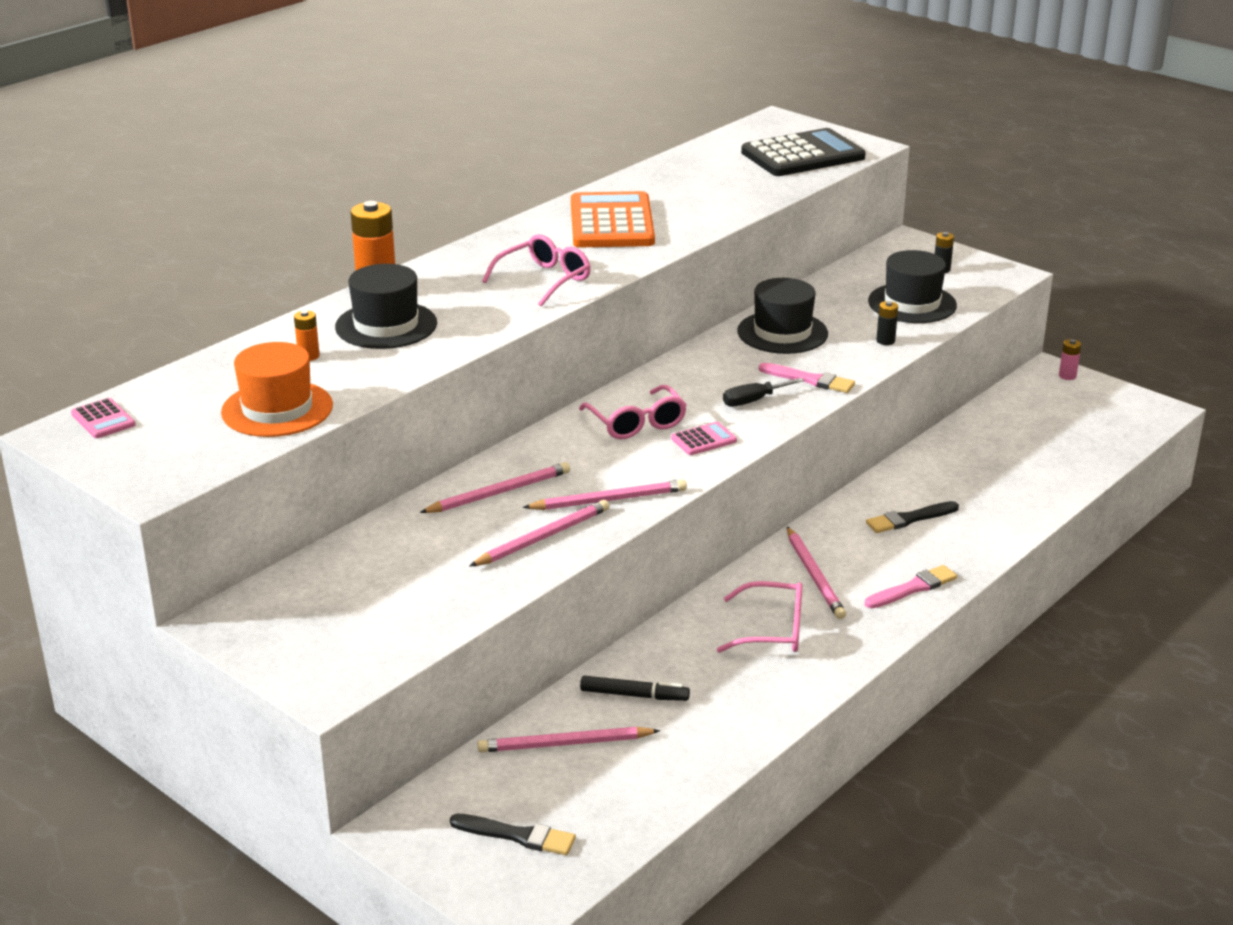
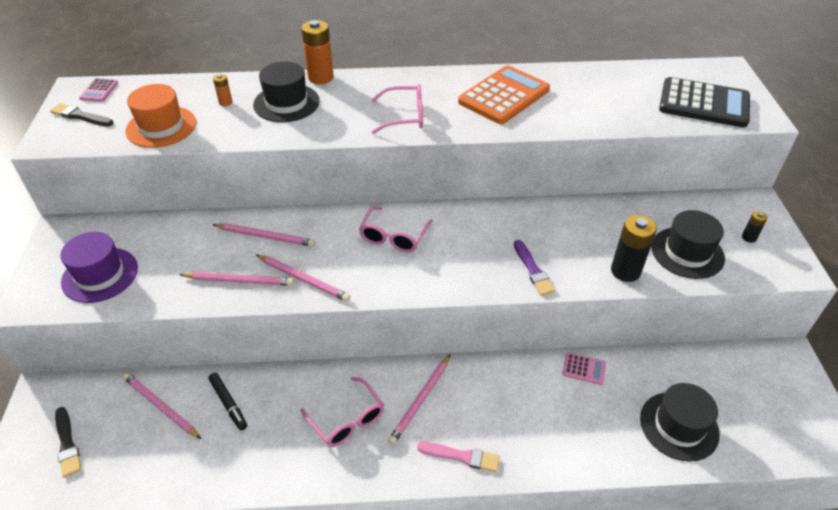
camera: 45 degrees right, 15 degrees up
pink calculator [671,422,737,455] -> pink calculator moved to [562,352,606,385]
black screwdriver [723,378,804,407] -> none
black hat [737,278,828,354] -> black hat moved to [640,383,720,462]
pink brush [759,363,855,393] -> purple brush [514,240,556,296]
black brush [866,501,959,533] -> black brush moved to [50,103,113,127]
black battery [876,301,898,345] -> black battery [611,215,657,282], size x1.99
pink battery [1059,339,1081,380] -> none
none -> purple hat [60,232,138,303]

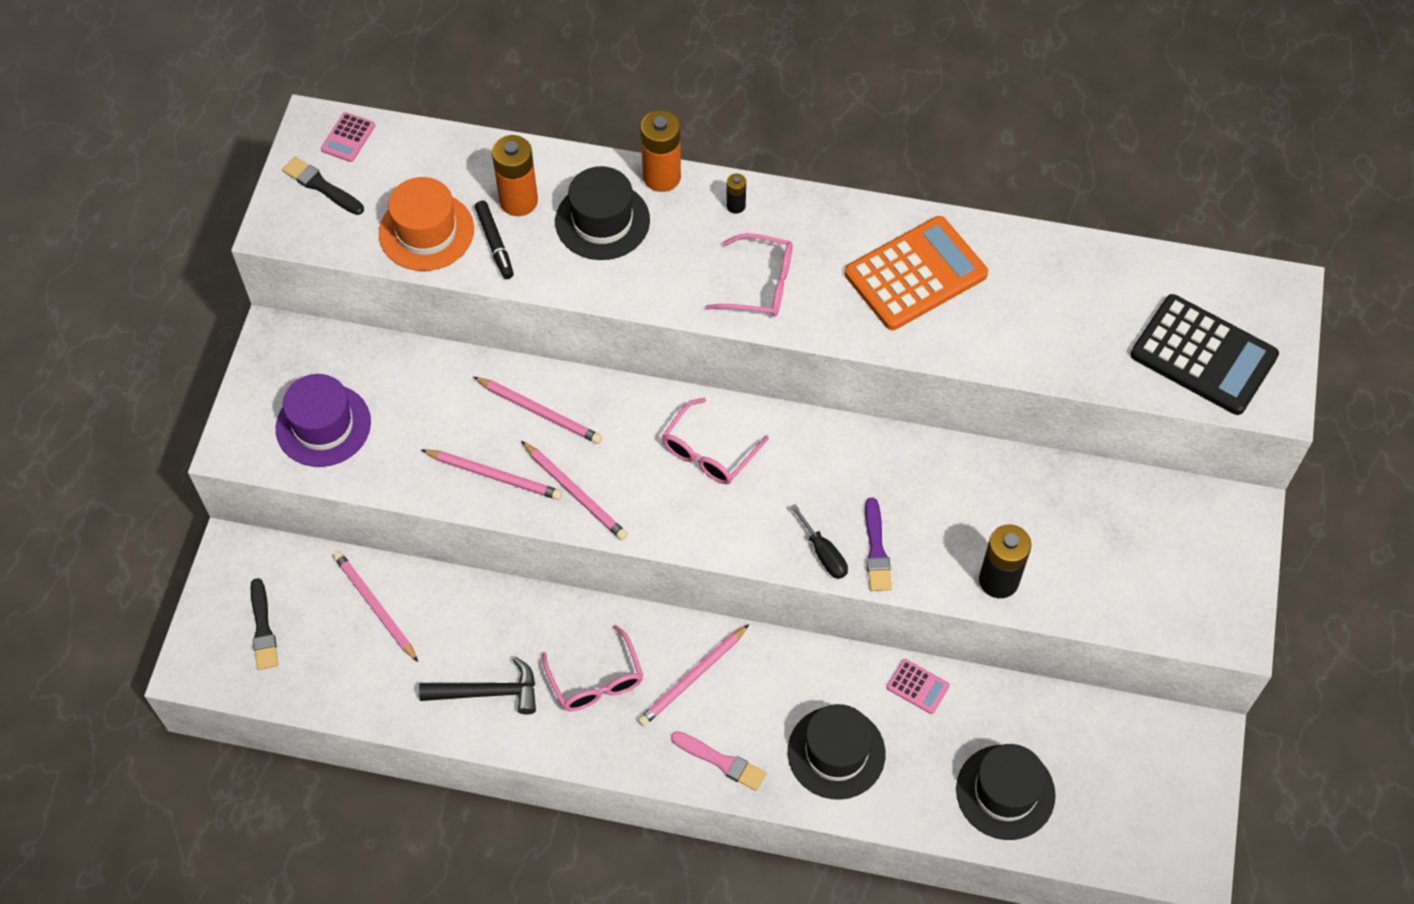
camera: 15 degrees right, 15 degrees up
black marker [208,373,247,431] -> black marker moved to [475,201,514,279]
orange battery [213,74,233,106] -> orange battery [492,135,538,216], size x1.99
black hat [651,210,725,279] -> black hat moved to [788,704,885,800]
black battery [742,211,768,243] -> black battery moved to [726,173,746,214]
none -> black hammer [419,657,536,715]
none -> black screwdriver [790,504,848,579]

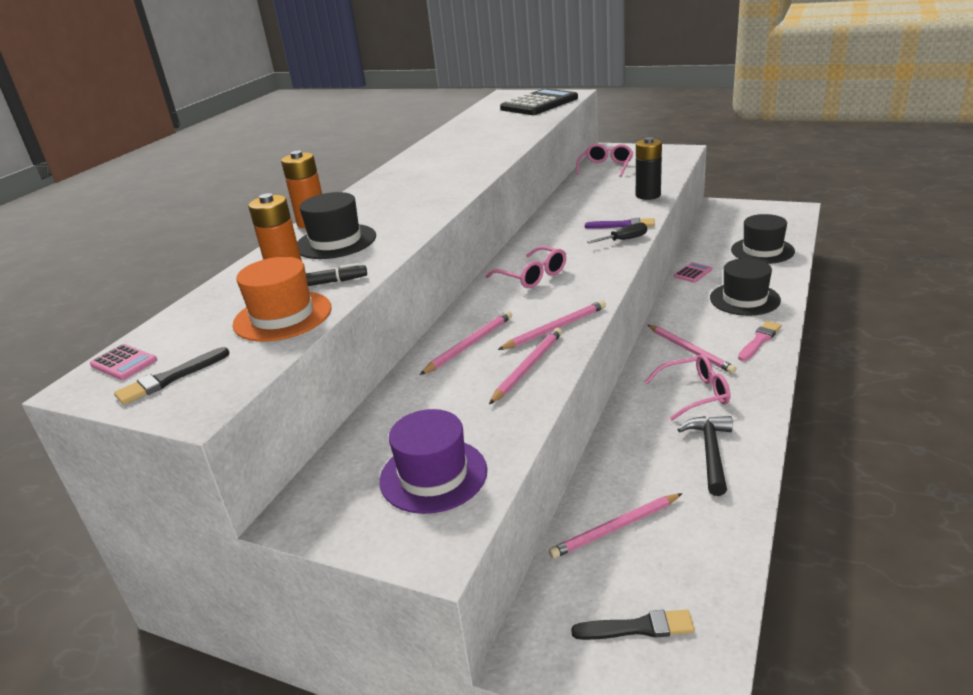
camera: 75 degrees left, 30 degrees down
pink glasses [705,233,793,317] -> pink glasses moved to [576,144,633,177]
black battery [726,173,746,214] -> none
orange calculator [844,216,988,330] -> none

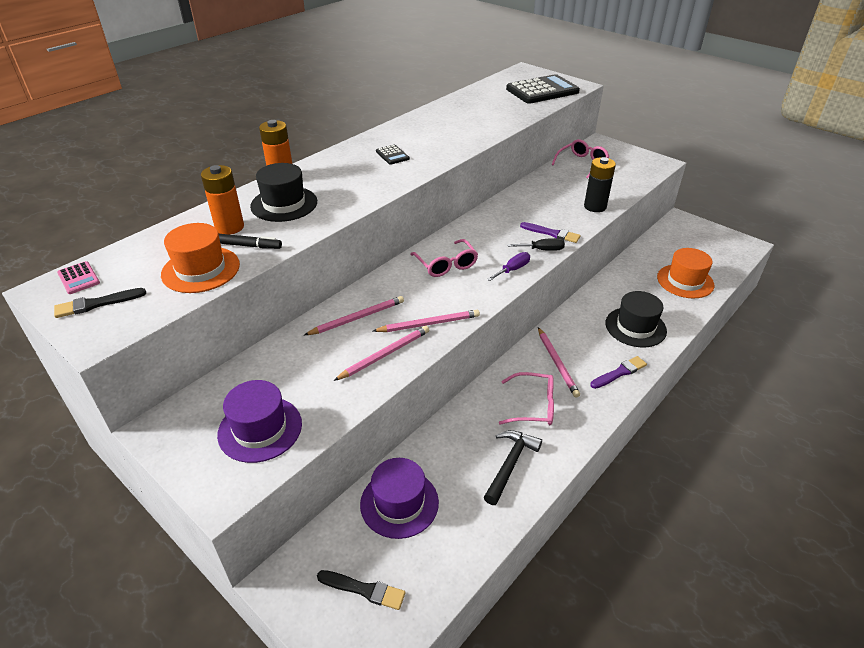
camera: 15 degrees right, 10 degrees up
pink pencil [549,493,683,558] -> purple hat [360,458,439,539]
pink calculator [674,262,712,283] -> none
black hat [731,214,795,264] -> orange hat [657,248,714,298]
pink brush [738,321,781,361] -> purple brush [590,356,647,389]
none -> black calculator [376,145,410,165]
none -> purple screwdriver [487,252,530,281]

